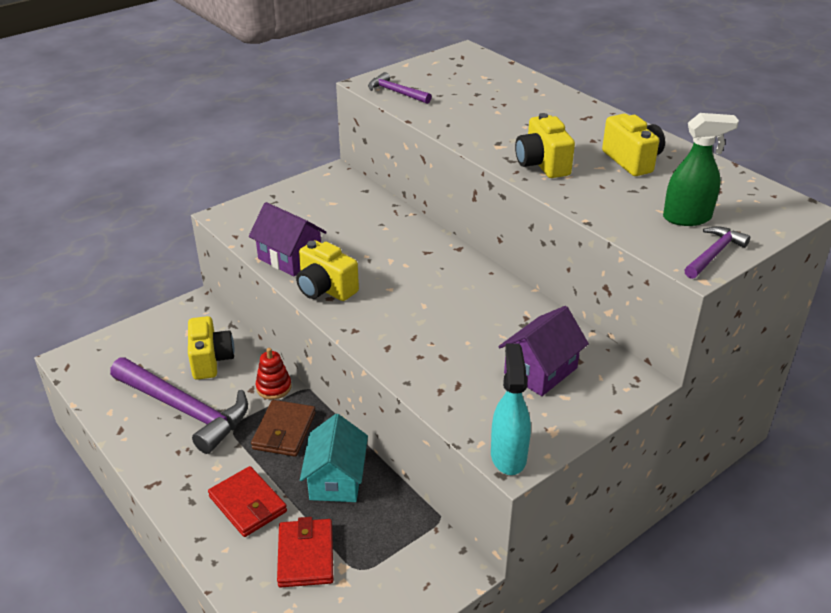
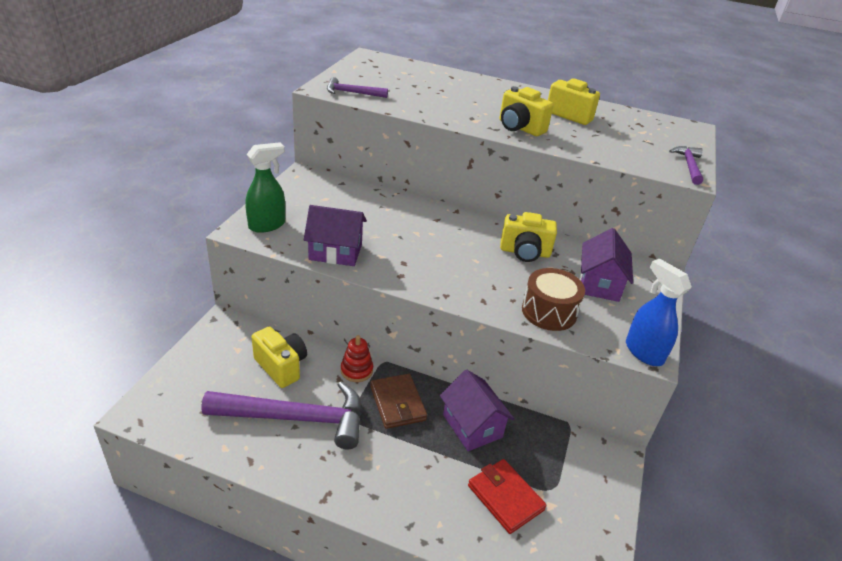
camera: 35 degrees left, 0 degrees up
red wallet [208,466,287,537] -> none
yellow camera [296,240,359,301] -> yellow camera moved to [500,212,557,262]
turquoise house [300,414,368,502] -> purple house [440,369,514,451]
turquoise spray bottle [491,343,531,475] -> blue spray bottle [626,259,692,366]
green spray bottle [663,113,739,226] -> green spray bottle moved to [245,142,285,233]
none -> brown drum [522,268,585,331]

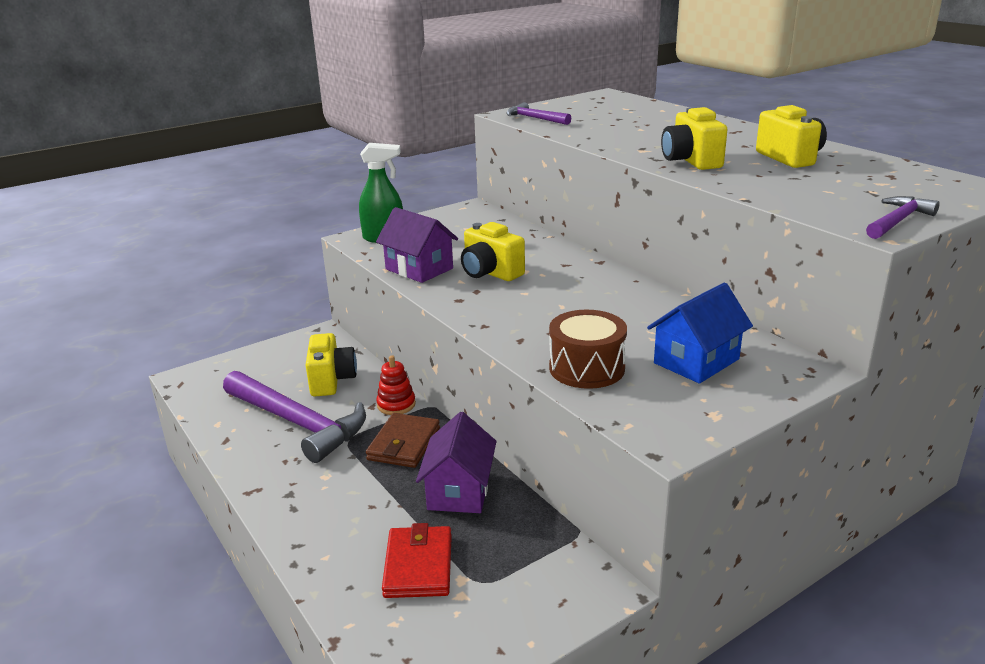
camera: 40 degrees right, 10 degrees down
yellow camera [500,212,557,262] -> yellow camera moved to [461,222,525,281]
purple house [580,228,633,302] -> blue house [647,282,753,384]
blue spray bottle [626,259,692,366] -> none

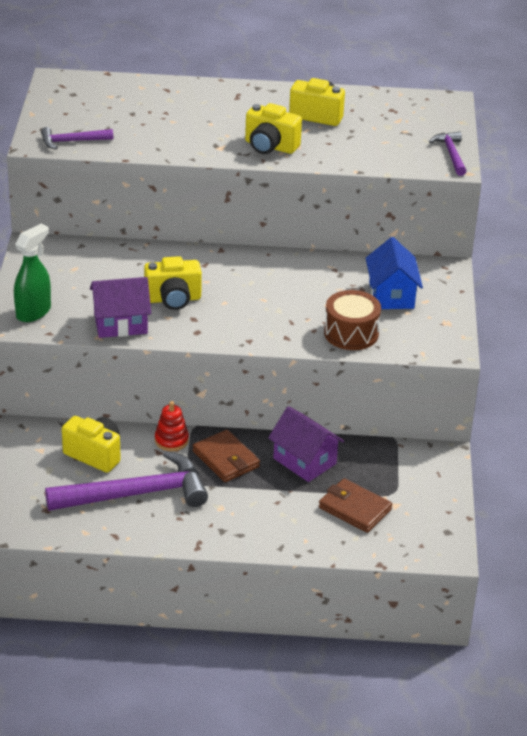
camera: 55 degrees left, 10 degrees up
red wallet [382,523,452,598] -> brown wallet [319,478,392,533]

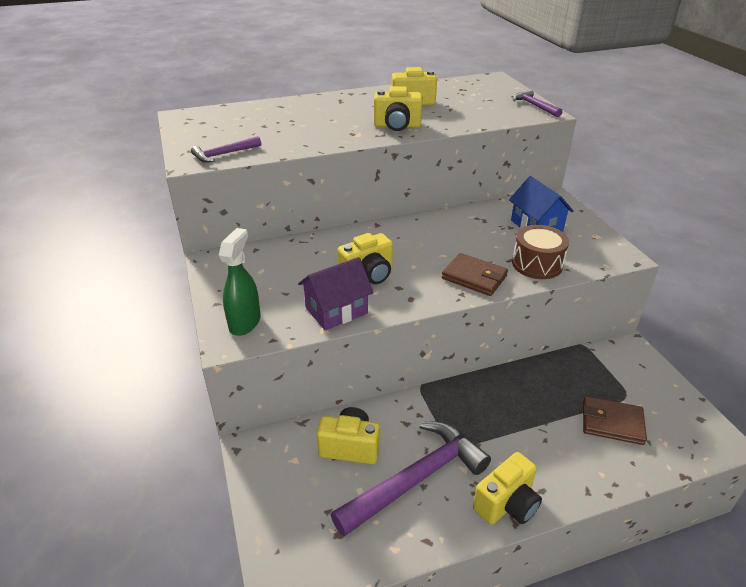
camera: 20 degrees left, 0 degrees up
red stacking toy [155,401,189,451] -> none
brown wallet [193,430,260,482] -> brown wallet moved to [442,253,508,296]
purple house [268,406,344,482] -> none
none -> yellow camera [473,452,542,525]

